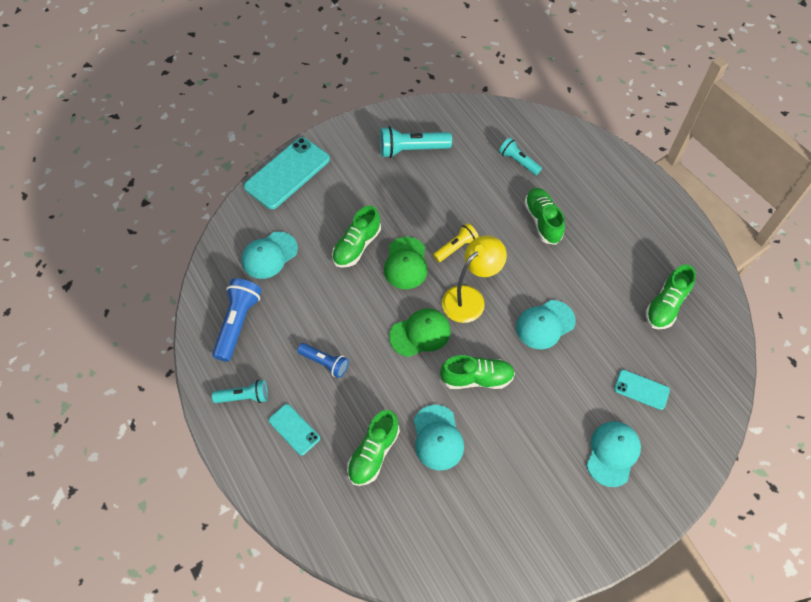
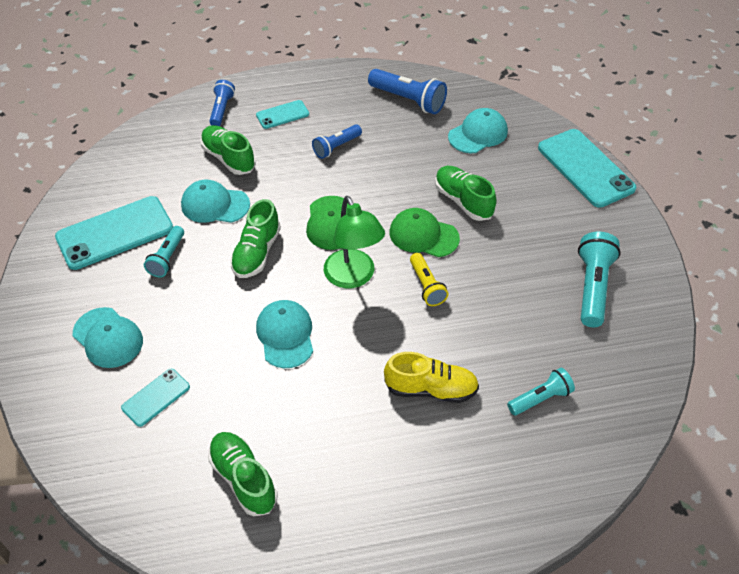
camera: 110 degrees right, 10 degrees down
turquoise flashlight [212,380,268,403] -> turquoise flashlight moved to [144,226,184,277]
turquoise cap [242,231,298,279] -> turquoise cap turned 75 degrees clockwise [448,108,508,153]
yellow lamp [442,235,507,323] -> green lamp [324,196,385,288]
green shoe [524,188,565,245] -> yellow shoe [384,352,479,403]
none -> turquoise phone [55,196,173,270]
none -> blue flashlight [209,80,235,126]

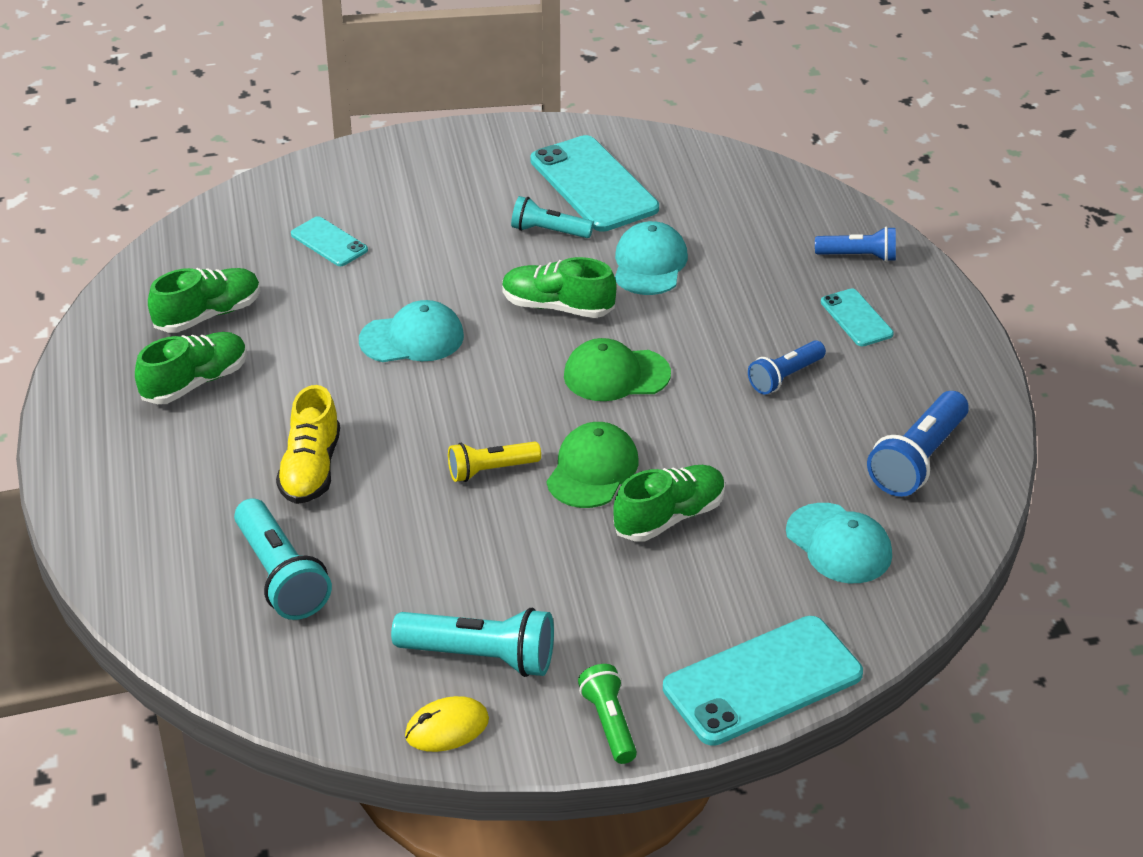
camera: 90 degrees right, 10 degrees down
turquoise cap [73,307,143,368] -> none
green shoe [201,125,256,175] -> green shoe moved to [135,332,247,404]
blue flashlight [312,124,362,159] -> blue flashlight turned 90 degrees counterclockwise [748,340,826,394]
green lamp [324,196,385,288] -> none
turquoise flashlight [507,368,575,415] -> turquoise flashlight [234,498,332,620], size x1.59
none -> yellow mouse [405,696,489,752]
none -> green flashlight [578,664,637,764]

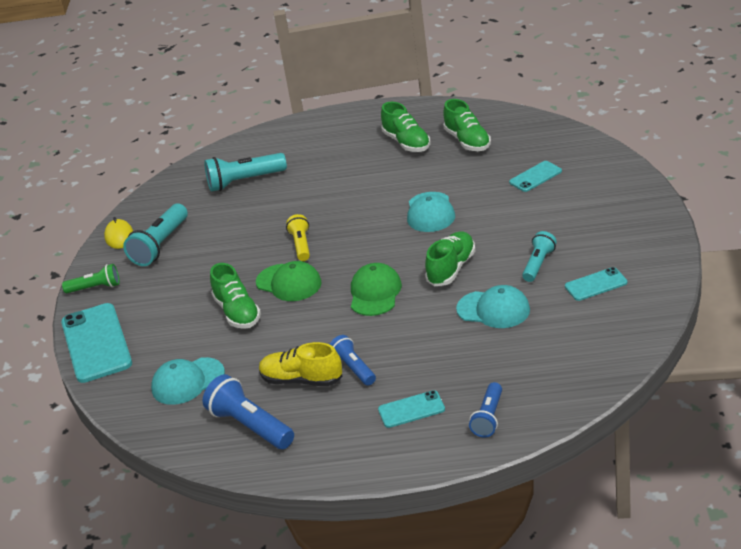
camera: 105 degrees right, 5 degrees down
yellow shoe [276,385,340,504] -> yellow shoe moved to [259,342,343,386]
turquoise phone [530,135,659,232] -> turquoise phone [565,267,627,301], size x0.52

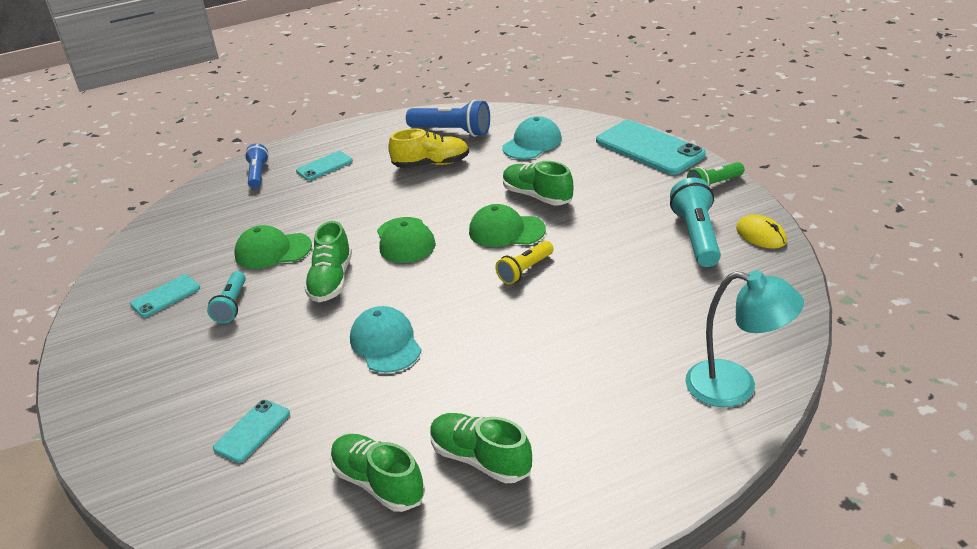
camera: 155 degrees right, 0 degrees up
turquoise flashlight [204,153,287,192] -> none
yellow flashlight [286,214,310,261] -> yellow flashlight turned 75 degrees clockwise [495,241,554,285]
blue flashlight [330,335,376,386] -> none
turquoise cap [456,285,530,328] -> green cap [235,225,312,269]
none -> turquoise lamp [685,270,804,407]

